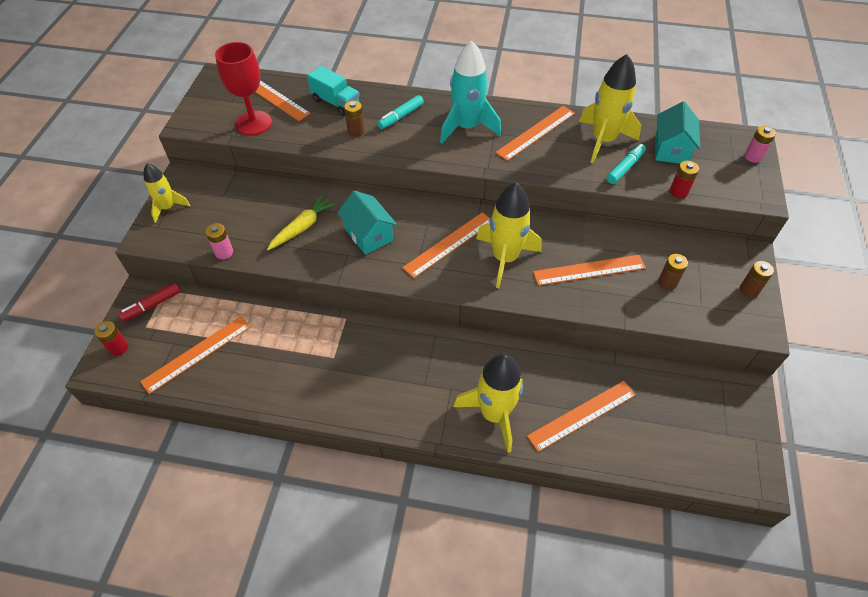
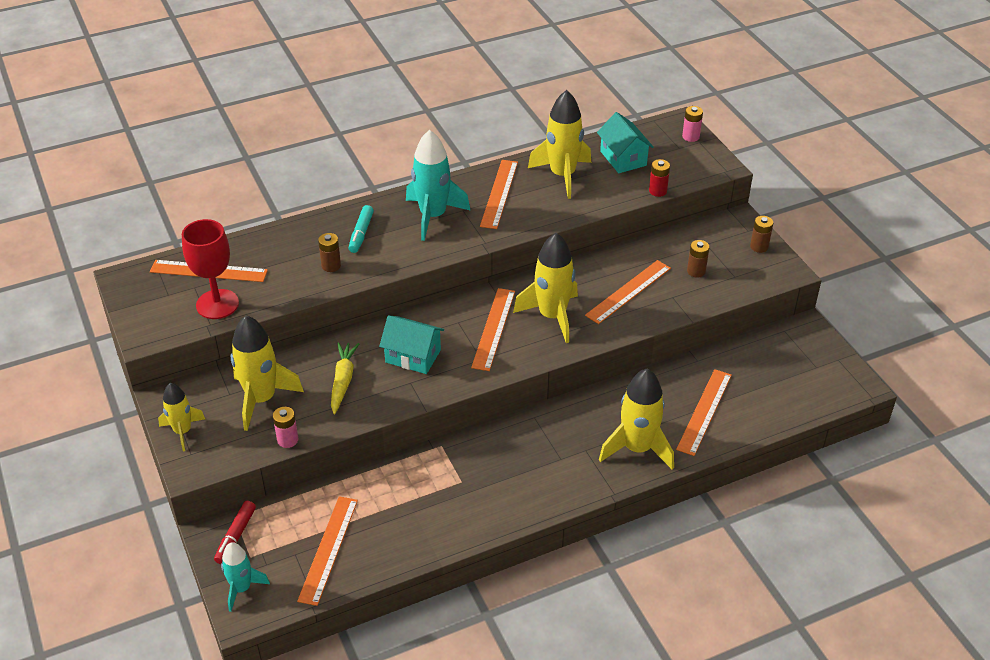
camera: 35 degrees left, 10 degrees down
red battery [94,321,128,356] -> turquoise rocket [221,542,270,612]
turquoise truck [307,66,360,116] -> none
turquoise marker [606,144,646,184] -> none
none -> yellow rocket [231,315,304,431]

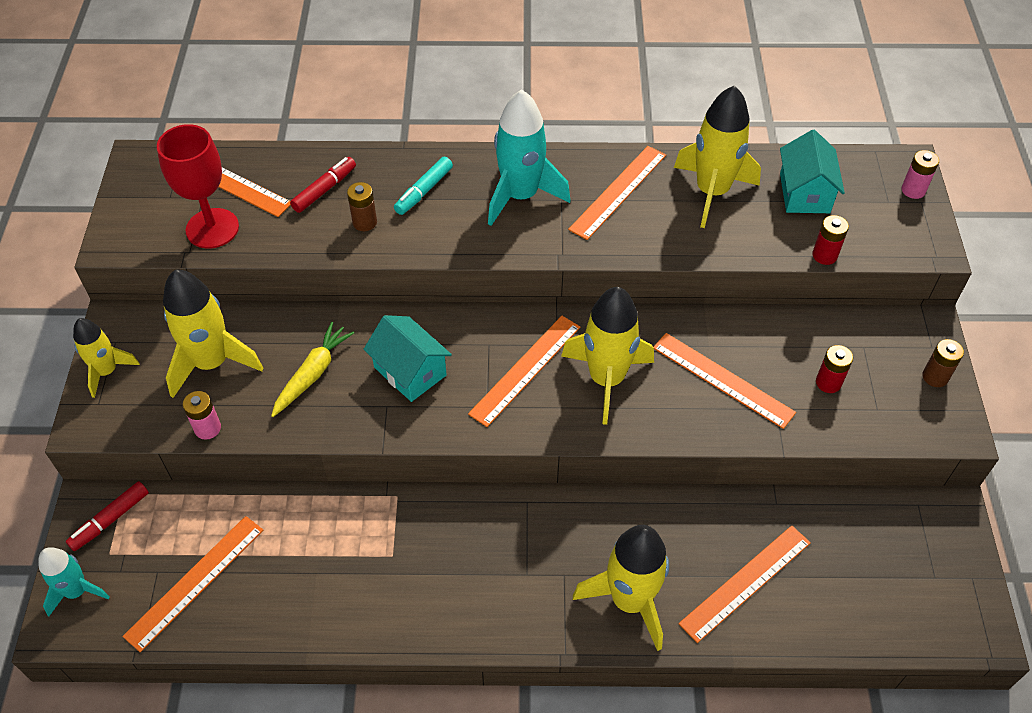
camera: 25 degrees right, 10 degrees up
orange ruler [585,260,671,324] -> orange ruler turned 60 degrees clockwise [653,333,796,429]
brown battery [687,240,709,278] -> red battery [816,345,853,393]
none -> red marker [290,157,356,213]

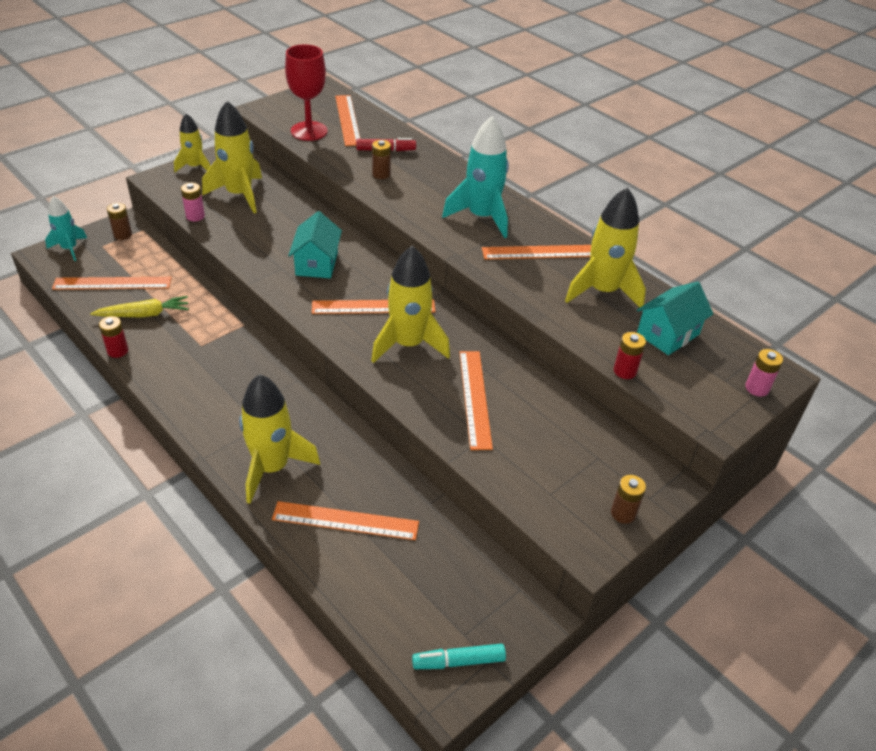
camera: 45 degrees right, 10 degrees down
red marker [66,481,149,551] -> brown battery [107,203,132,240]
yellow carrot [271,322,354,417] -> yellow carrot moved to [90,296,189,317]
turquoise marker [394,157,453,215] -> turquoise marker moved to [412,644,506,669]
red battery [816,345,853,393] -> red battery moved to [99,316,128,358]

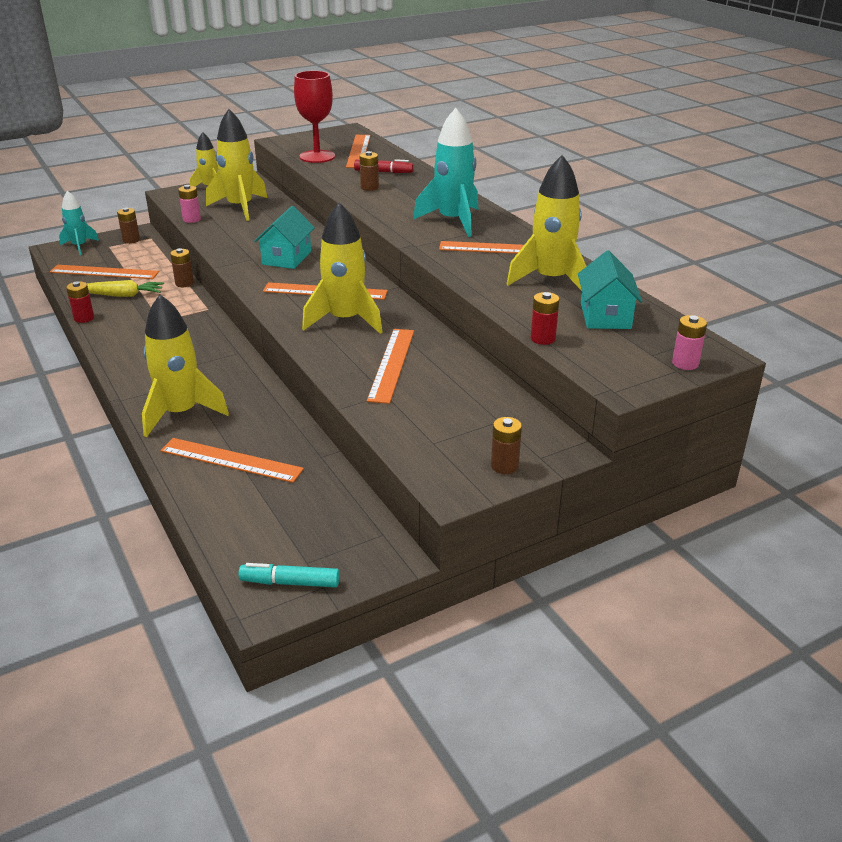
camera: 15 degrees right, 10 degrees down
turquoise house [637,282,713,355] -> turquoise house turned 60 degrees counterclockwise [578,250,643,329]
none -> brown battery [170,248,194,287]

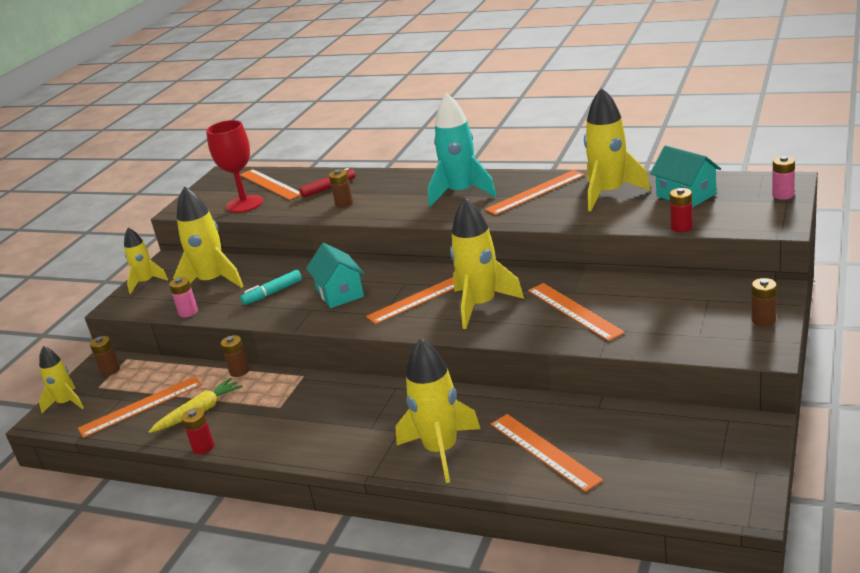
camera: 35 degrees left, 5 degrees down
turquoise rocket [59,191,99,255] -> yellow rocket [39,346,84,413]
orange ruler [160,438,304,483] -> orange ruler turned 75 degrees clockwise [491,414,603,492]
turquoise marker [238,563,340,587] -> turquoise marker moved to [240,270,302,305]

